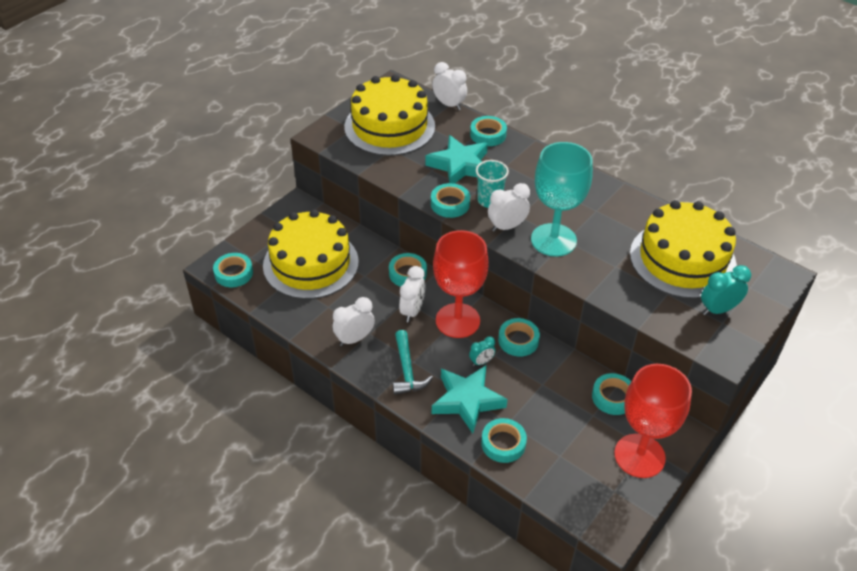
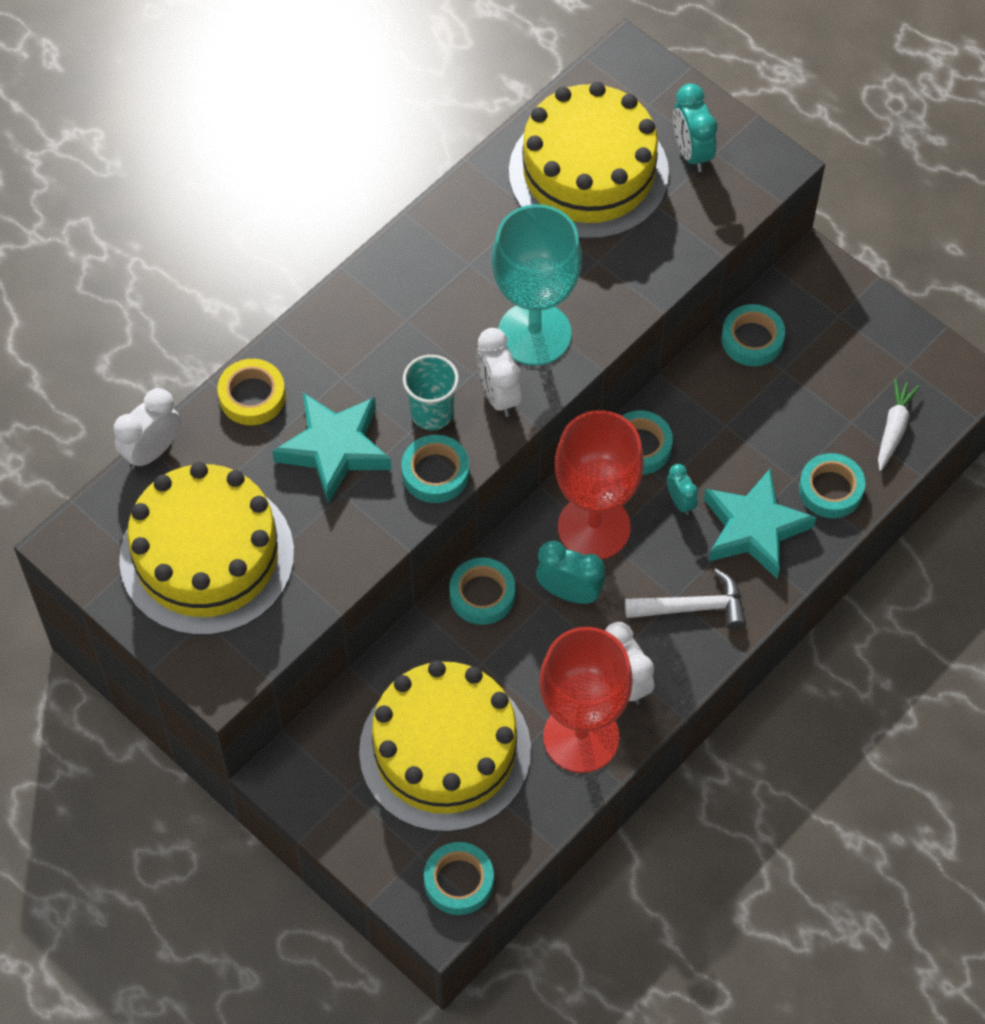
camera: 85 degrees left, 15 degrees up
turquoise hammer [393,330,433,395] -> white hammer [625,569,746,629]
white clock [399,266,425,322] -> turquoise clock [536,541,605,604]
turquoise tape [470,116,507,146] -> yellow tape [217,359,286,425]
red goblet [614,364,692,478] -> red goblet moved to [539,627,633,773]
none -> white carrot [878,379,920,471]

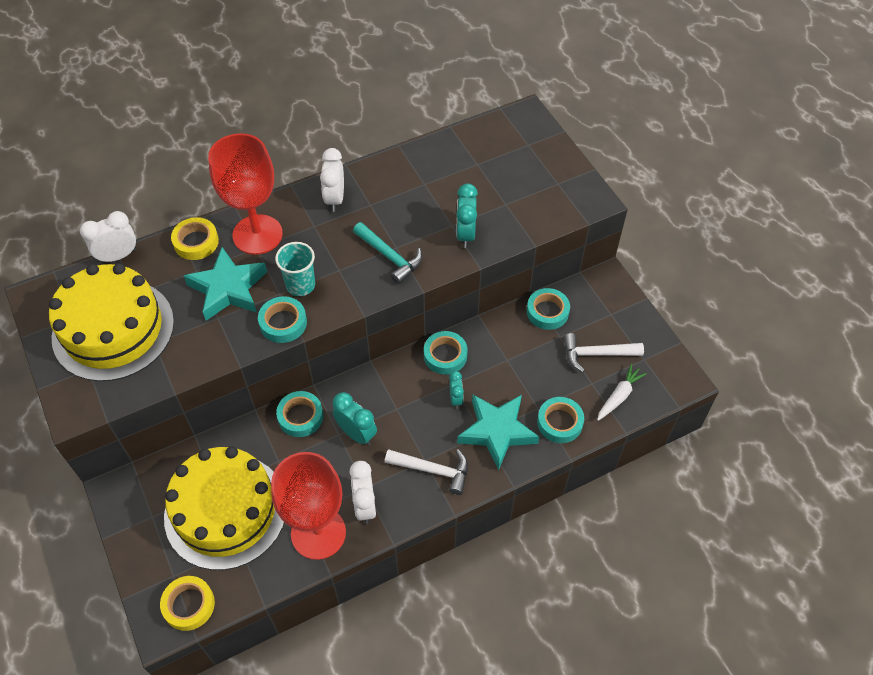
camera: 20 degrees right, 5 degrees down
turquoise tape [424,842,494,915] -> yellow tape [160,576,215,631]
white clock [477,328,522,417] -> white clock moved to [320,148,344,212]
turquoise goblet [492,204,582,366] -> turquoise hammer [353,222,422,284]
yellow cake [509,82,669,239] -> none
red goblet [555,410,644,559] -> red goblet moved to [208,133,283,255]
turquoise clock [673,83,717,172] -> turquoise clock moved to [456,184,478,248]
none -> white hammer [563,333,644,372]

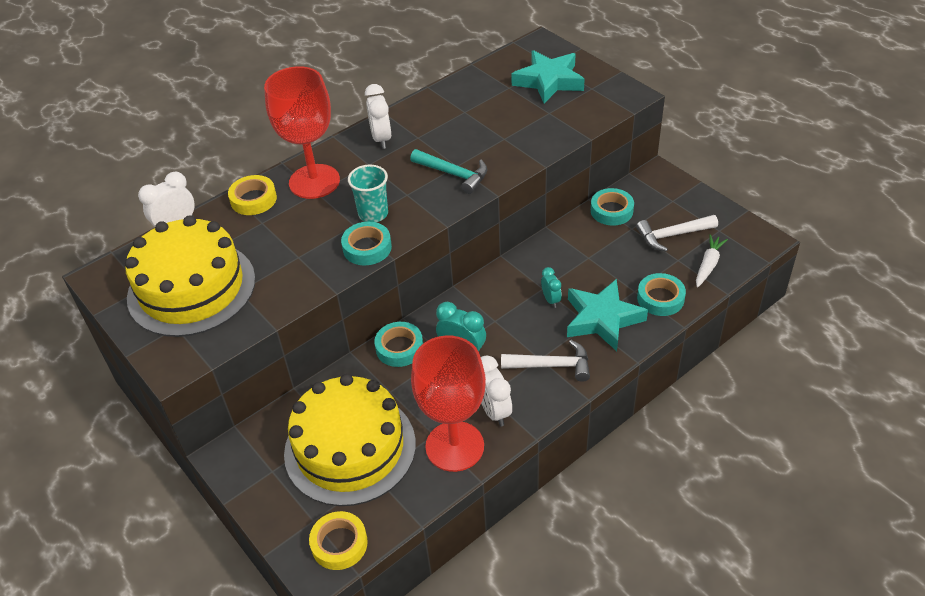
camera: 10 degrees left, 10 degrees down
turquoise star [184,247,267,321] -> turquoise star moved to [511,50,585,103]
turquoise tape [424,331,467,374] -> none
turquoise clock [456,184,478,248] -> none

